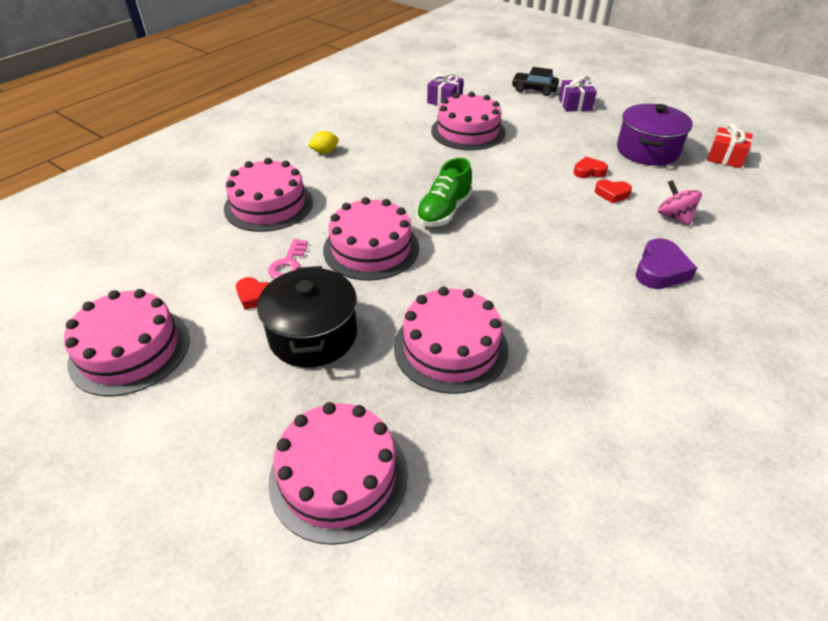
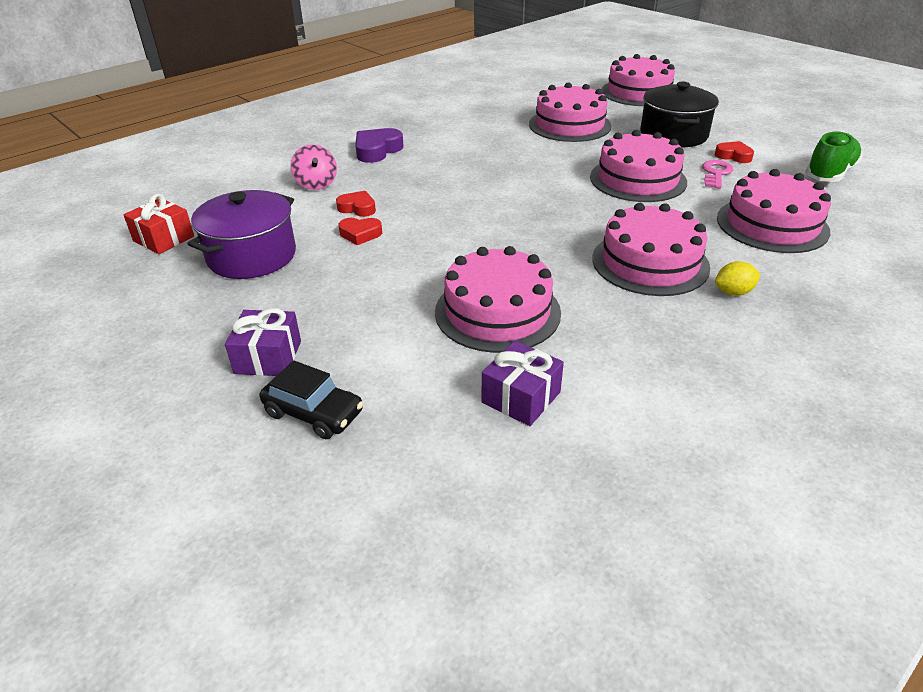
camera: 170 degrees left, 5 degrees down
pink cake [64,289,190,396] -> pink cake moved to [592,203,710,296]
green shoe [416,158,472,227] -> green shoe moved to [805,131,863,182]

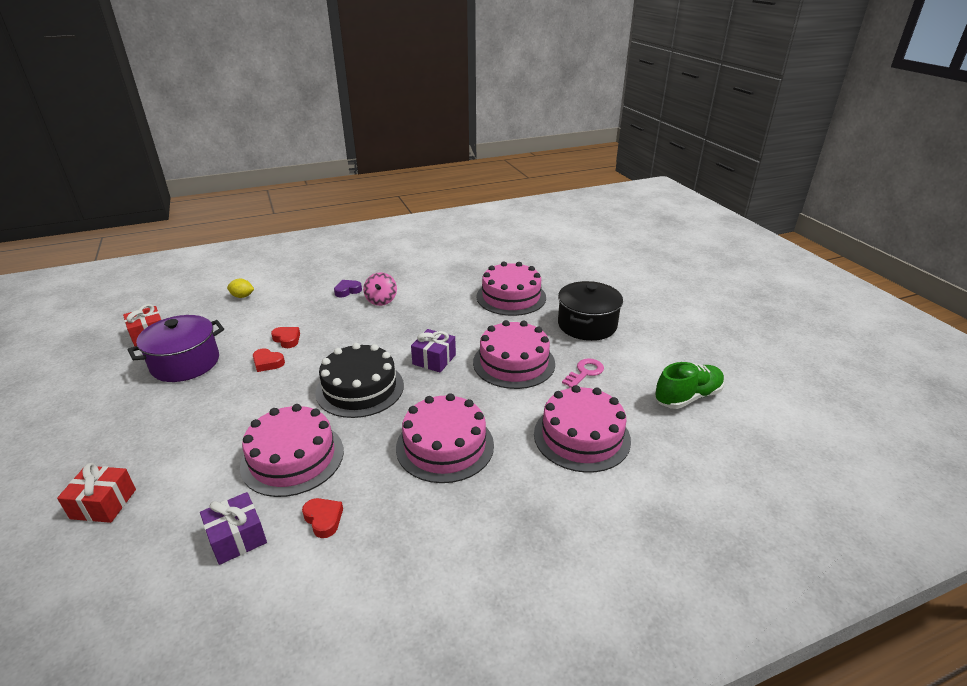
camera: 20 degrees right, 5 degrees down
purple gift [225,308,301,376] -> purple gift moved to [411,329,456,373]
black car [260,360,363,439] -> red gift [57,463,136,523]
pink spinning top [290,145,337,190] -> pink spinning top moved to [363,272,397,306]
purple heart [355,128,403,163] -> purple heart [334,280,362,297], size x0.64
pink cake [602,54,675,106] -> none
red heart [715,141,754,163] -> red heart moved to [302,498,343,538]
yellow lemon [715,261,760,296] -> yellow lemon moved to [227,279,254,298]
none -> black cake [315,343,404,418]

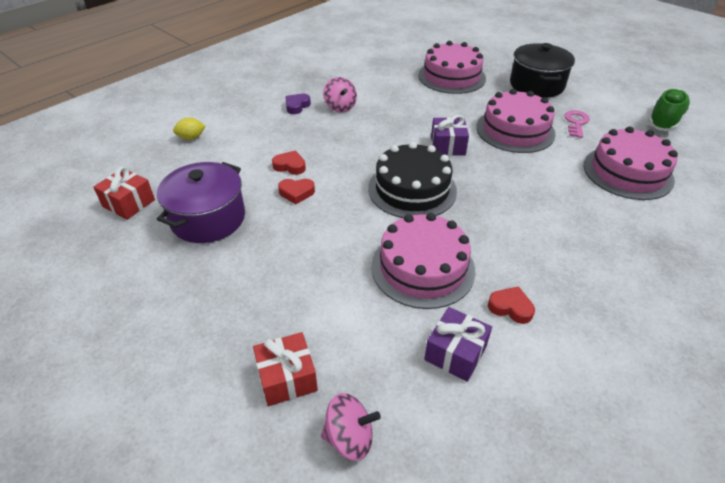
camera: 25 degrees left, 10 degrees up
pink cake [396,393,494,483] -> none
none -> pink spinning top [321,393,381,461]

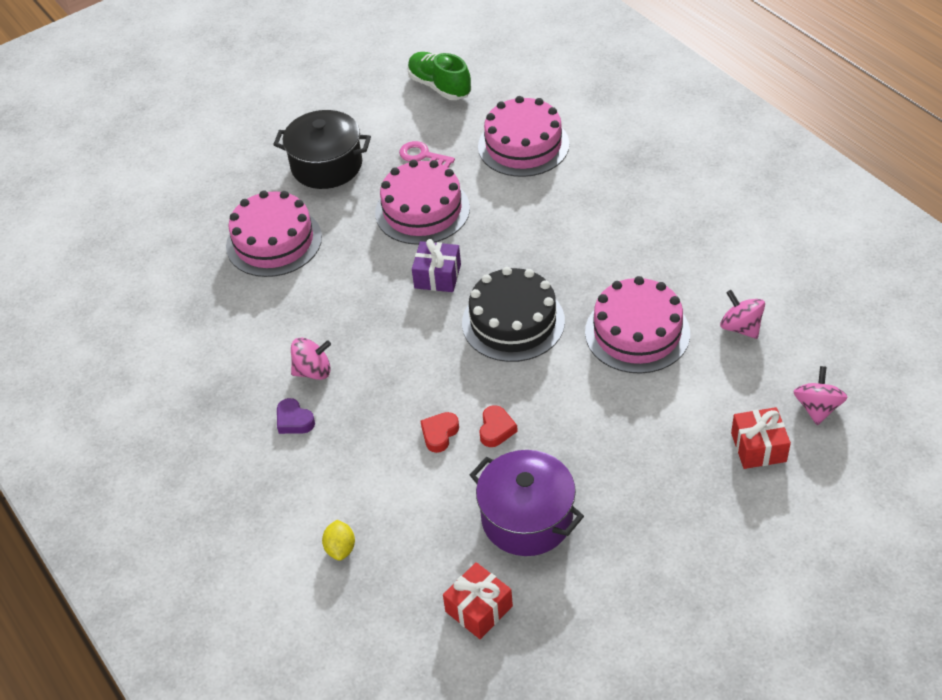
camera: 75 degrees left, 5 degrees up
purple gift [424,307,492,382] -> pink spinning top [720,290,765,339]
red heart [488,286,535,324] -> none

